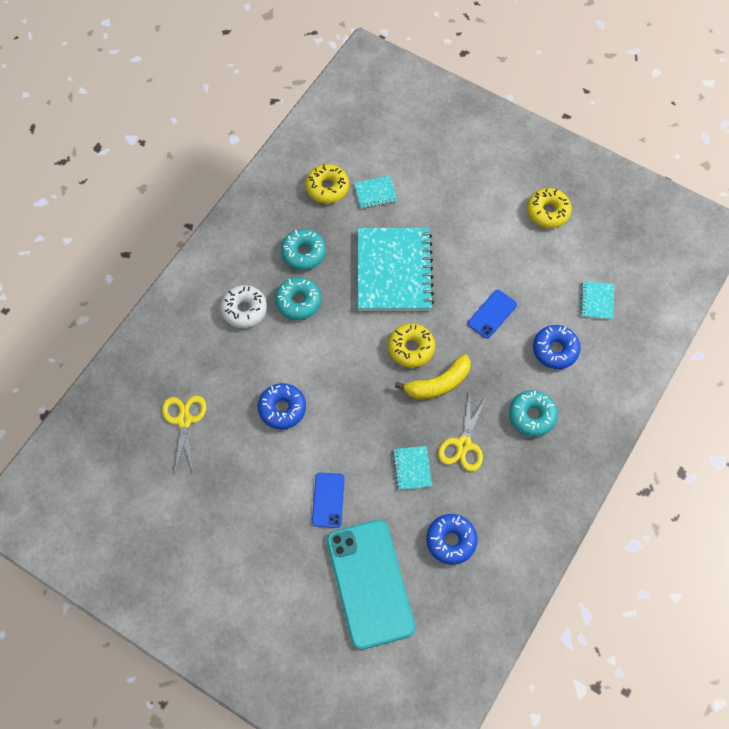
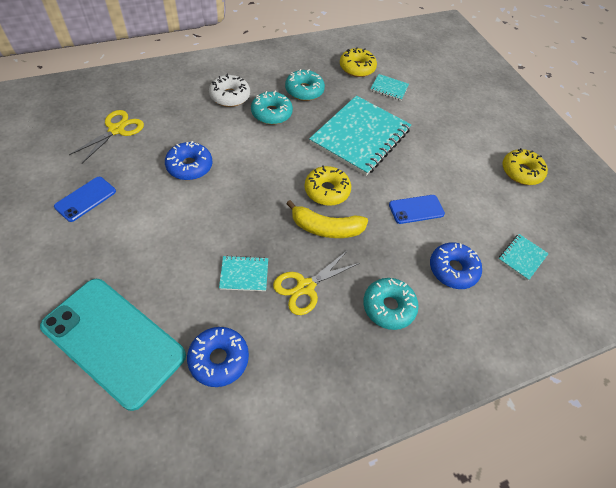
camera: 30 degrees right, 10 degrees down
blue phone [312,473,345,528] -> blue phone moved to [54,177,116,222]
turquoise phone [327,520,415,650] -> turquoise phone turned 75 degrees counterclockwise [40,279,186,411]
turquoise notebook [393,446,432,490] -> turquoise notebook turned 60 degrees clockwise [219,255,268,291]

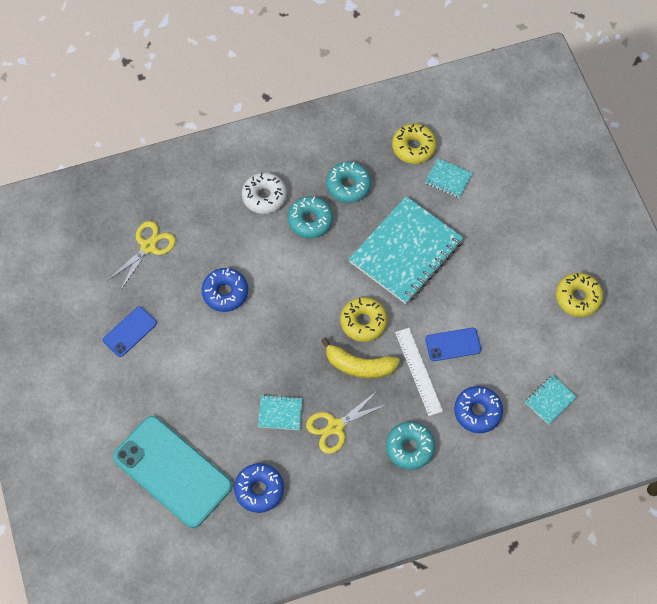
camera: 10 degrees right, 10 degrees up
none -> white ruler [395,328,443,416]

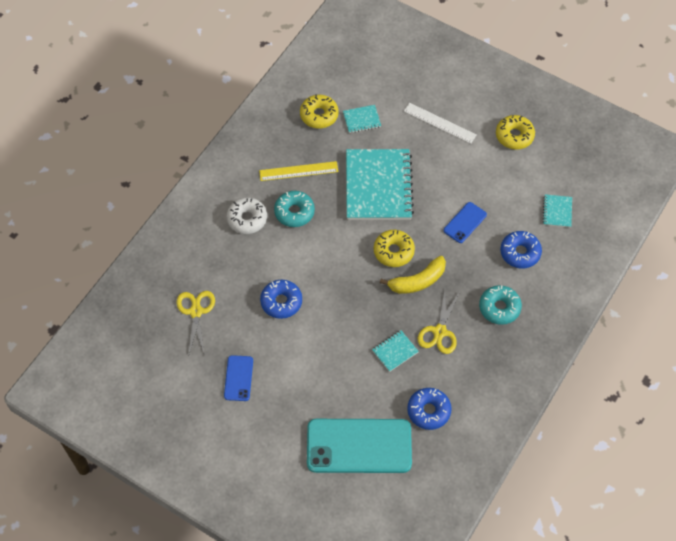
camera: 40 degrees left, 5 degrees down
turquoise donut [326,162,371,203] -> yellow ruler [259,161,339,181]
white ruler [395,328,443,416] -> white ruler moved to [404,103,477,144]

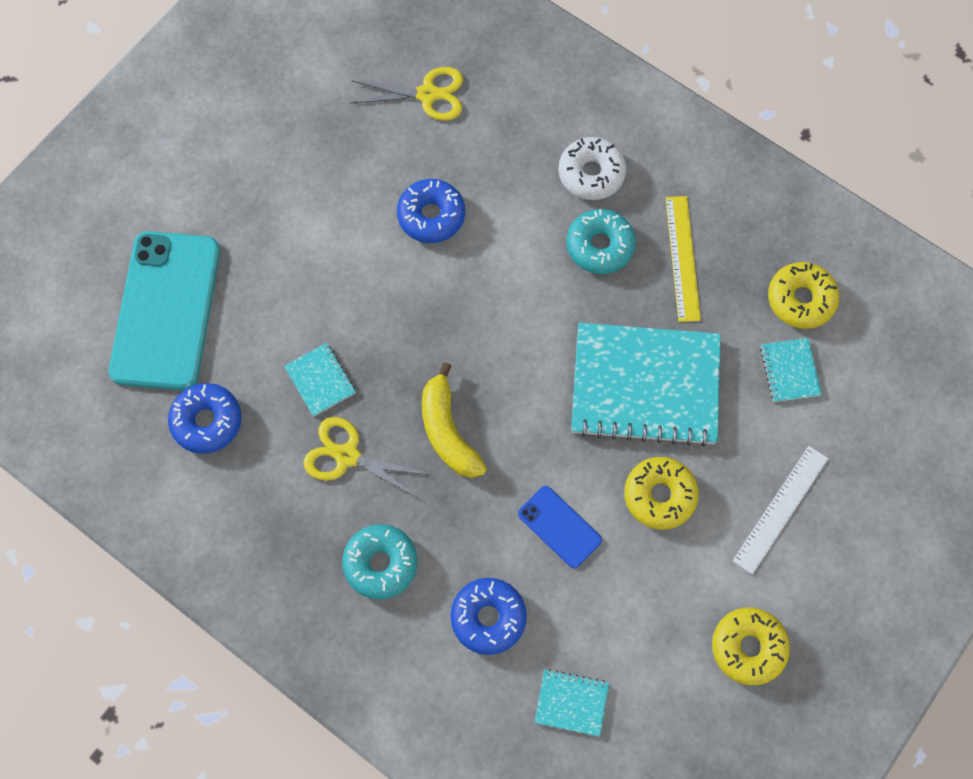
camera: 95 degrees right, 10 degrees up
blue phone [224,355,253,401] -> none
yellow donut [374,230,415,267] -> yellow donut moved to [624,457,699,530]

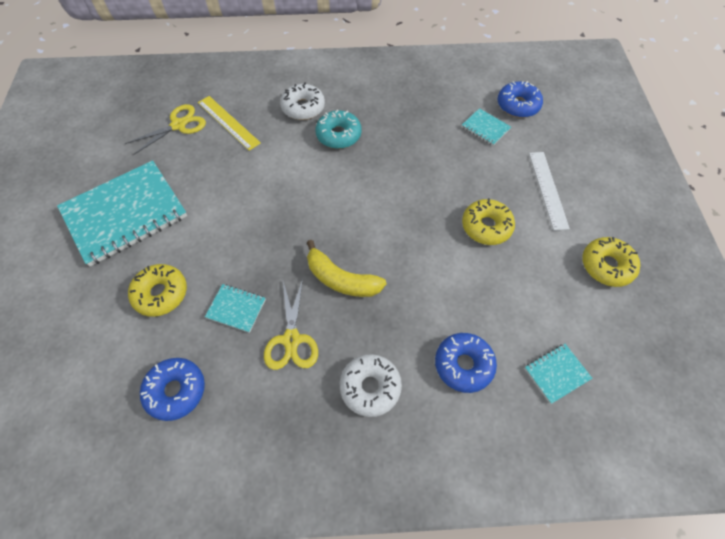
camera: 40 degrees left, 10 degrees down
turquoise phone [109,231,220,390] -> none
yellow scissors [303,417,431,499] -> yellow scissors turned 75 degrees counterclockwise [264,279,318,370]
turquoise donut [342,524,417,599] -> white donut [340,354,402,417]
blue donut [397,179,465,243] -> blue donut moved to [498,81,543,118]
blue phone [518,486,602,568] -> none
turquoise notebook [571,323,721,447] -> turquoise notebook moved to [57,160,187,266]
yellow ruler [666,196,701,322] -> yellow ruler moved to [198,96,261,151]
yellow donut [768,262,839,329] -> yellow donut moved to [128,264,187,317]

